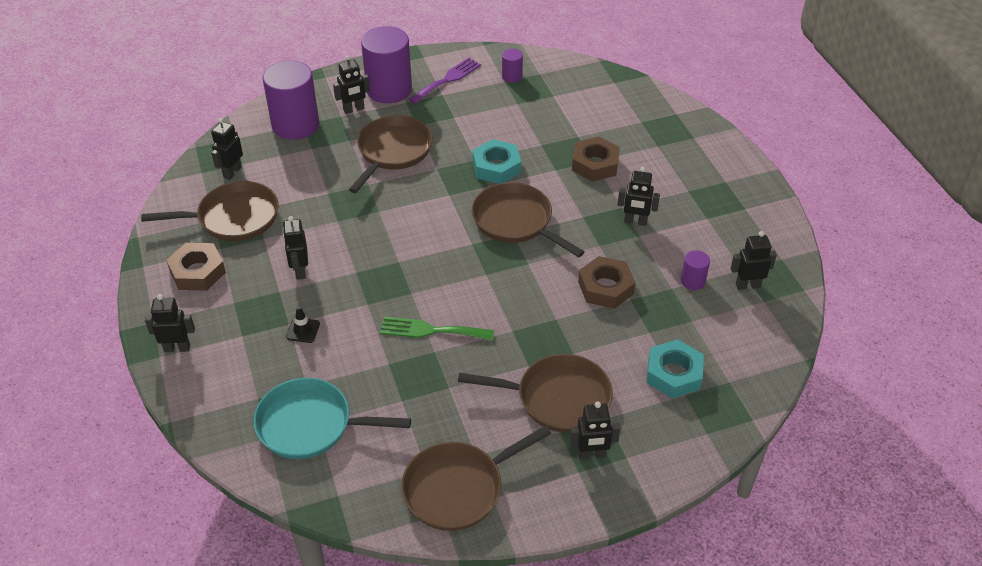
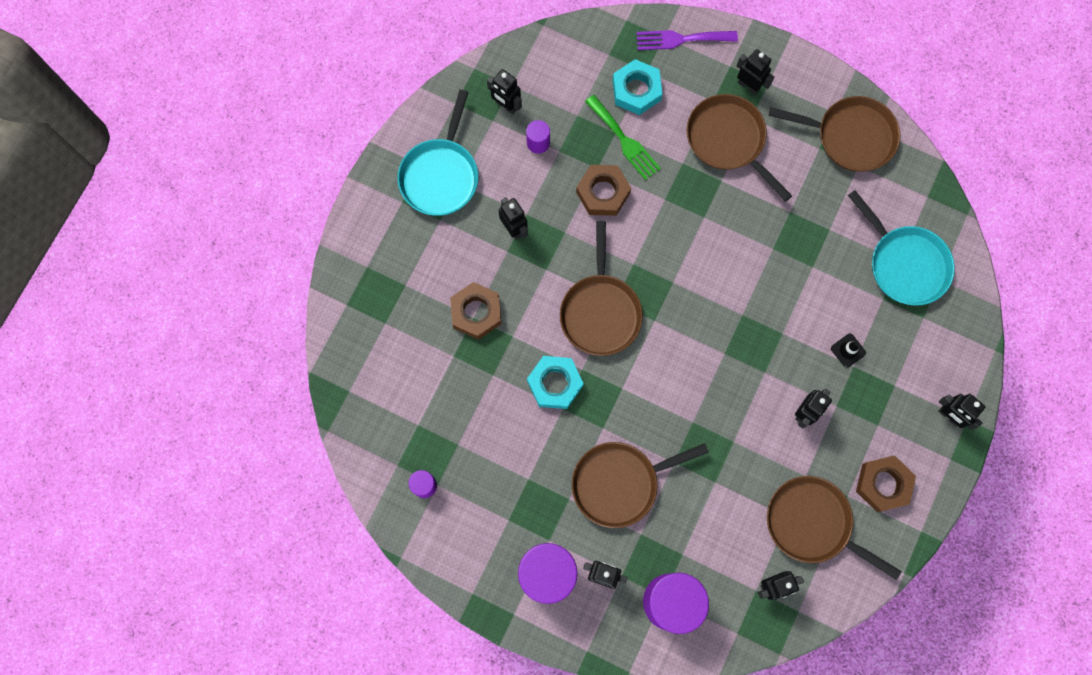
camera: 135 degrees left, 30 degrees up
green fork [380,316,494,340] -> green fork moved to [585,95,661,180]
purple fork [409,58,481,104] -> purple fork moved to [637,30,738,50]
none -> turquoise pan [398,90,478,216]

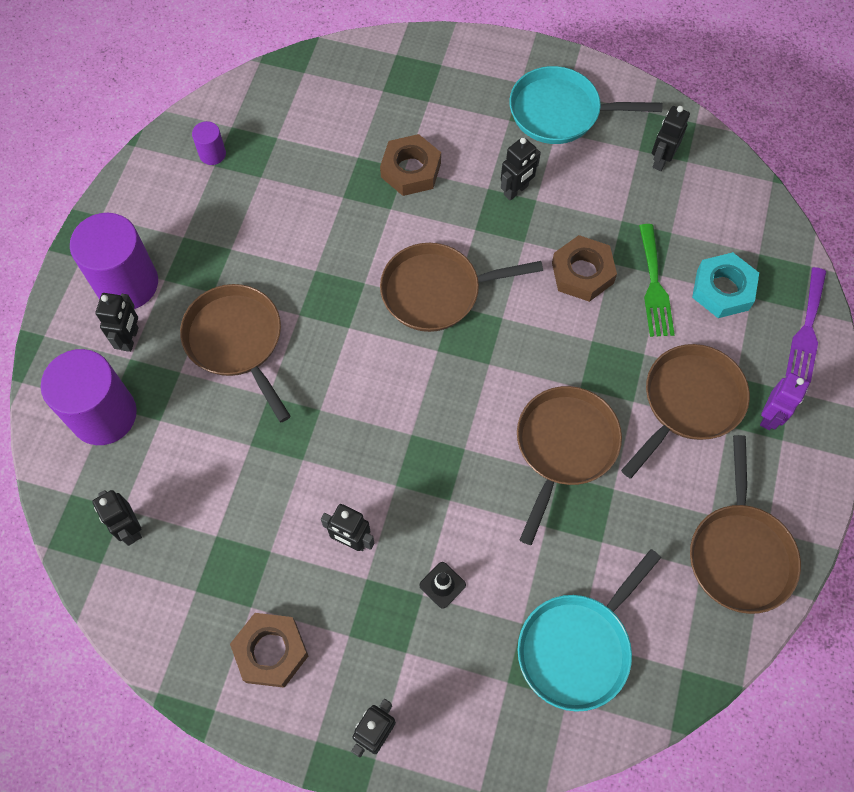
camera: 80 degrees right, 10 degrees down
purple cylinder [526,120,550,154] -> none
turquoise nut [527,356,584,409] -> none
green fork [585,95,661,180] -> green fork turned 45 degrees counterclockwise [639,224,675,337]
purple fork [637,30,738,50] -> purple fork turned 150 degrees counterclockwise [786,267,826,382]
black robot [737,49,774,95] -> purple robot [760,373,810,430]
brown pan [767,476,902,580] -> brown pan moved to [517,386,622,545]

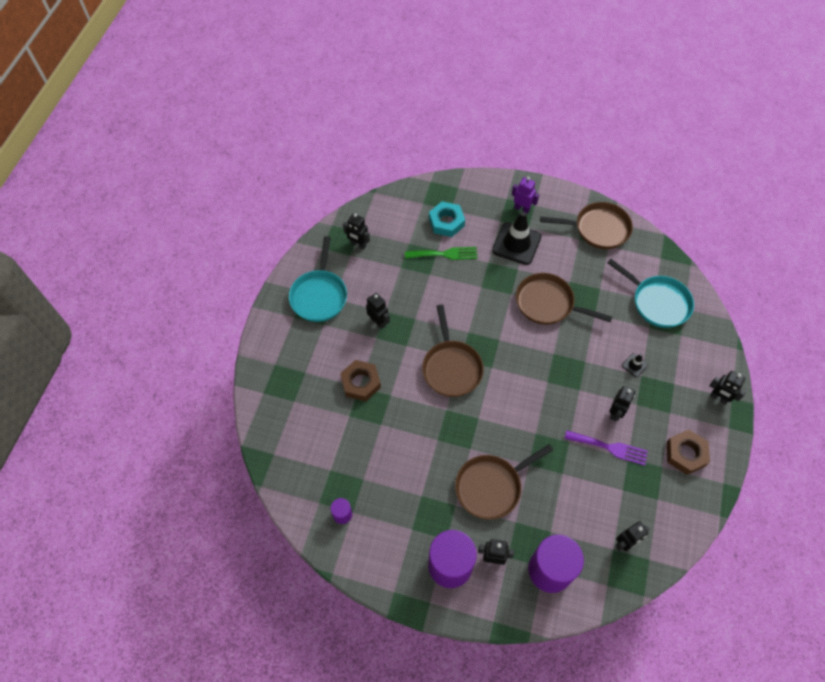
camera: 90 degrees left, 5 degrees down
brown nut [552,235,617,302] -> none
brown pan [621,344,750,478] -> black traffic cone [492,211,541,265]
purple fork [786,267,826,382] -> purple fork moved to [565,430,648,465]

